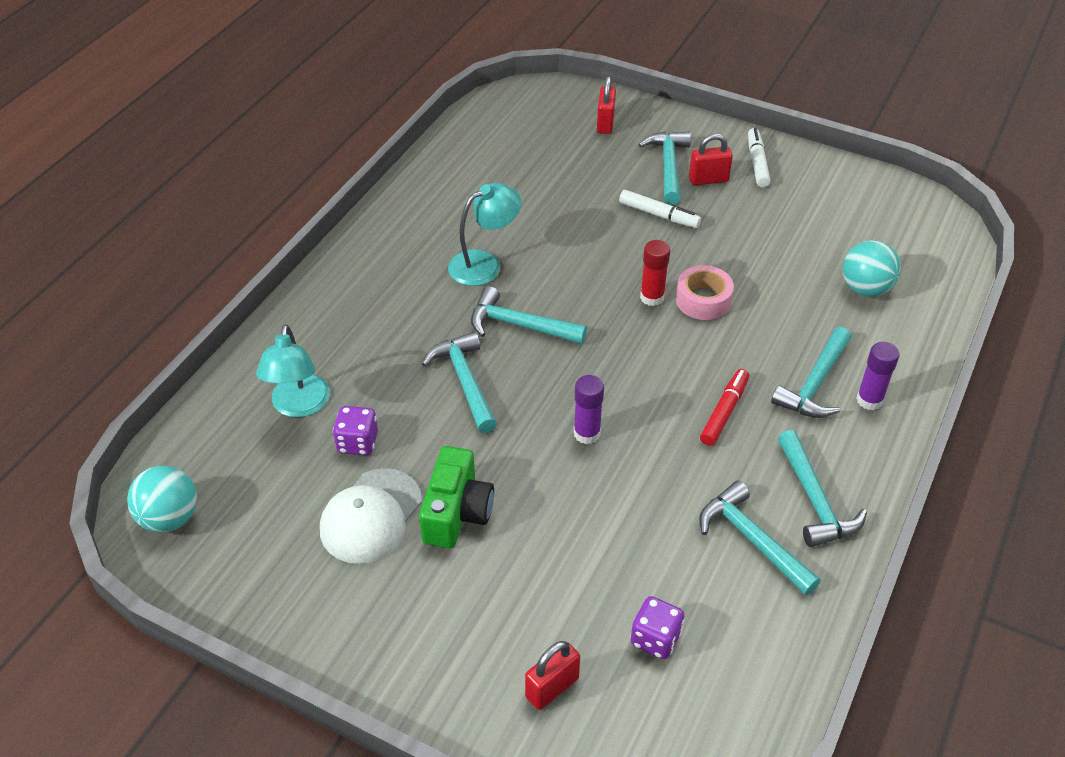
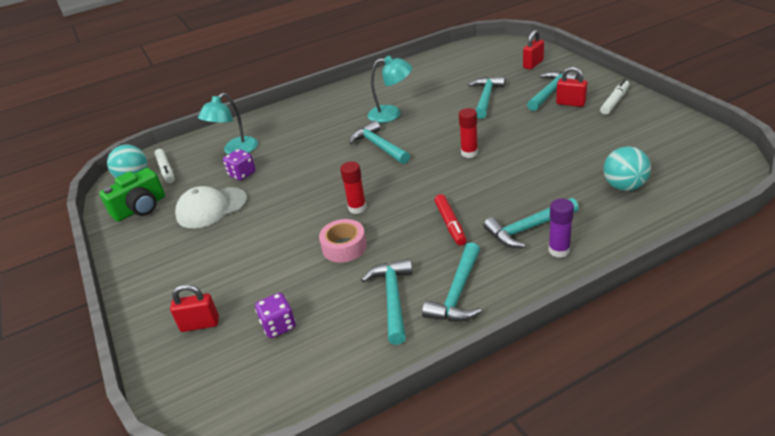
camera: 40 degrees right, 10 degrees down
green camera [419,446,494,548] -> green camera moved to [99,168,165,222]
turquoise hammer [422,332,497,433] -> turquoise hammer moved to [468,76,505,119]
purple glue stick [574,375,604,444] -> red glue stick [340,161,367,214]
white marker [619,190,701,228] -> white marker moved to [154,149,175,183]
pink tape [676,265,734,320] -> pink tape moved to [319,219,367,263]
red marker [700,369,749,446] -> red marker turned 105 degrees clockwise [434,194,466,246]

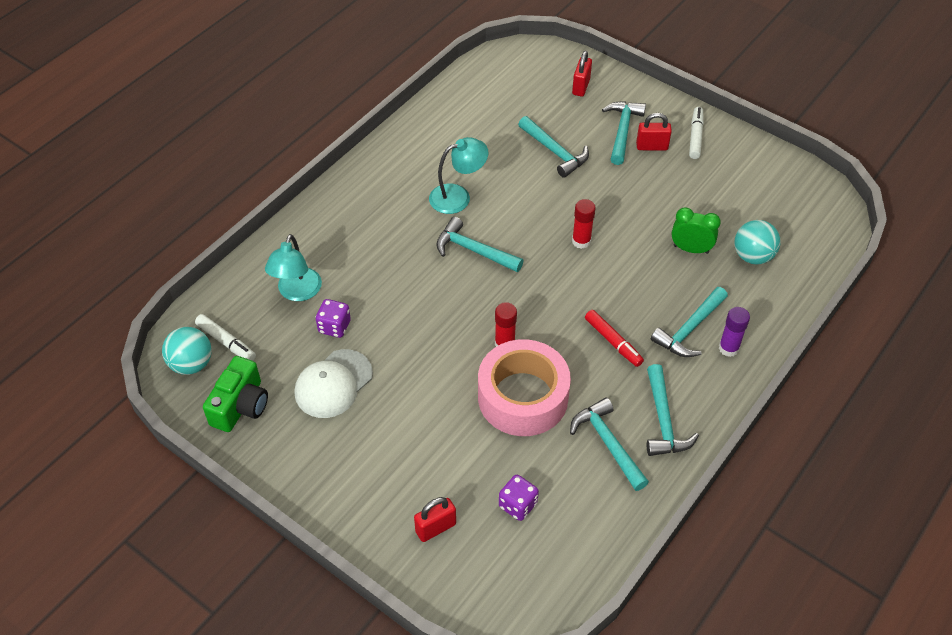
camera: 30 degrees left, 15 degrees up
pink tape [319,219,367,263] -> pink tape [478,339,571,436], size x1.88
turquoise hammer [468,76,505,119] -> turquoise hammer turned 150 degrees clockwise [518,116,589,178]
none -> green clock [672,207,721,254]

